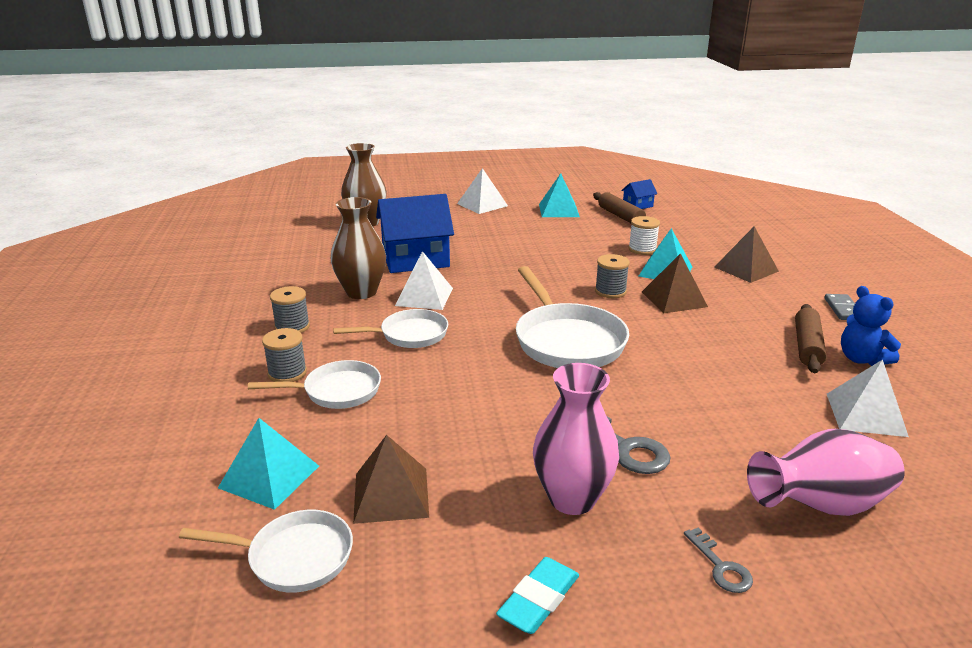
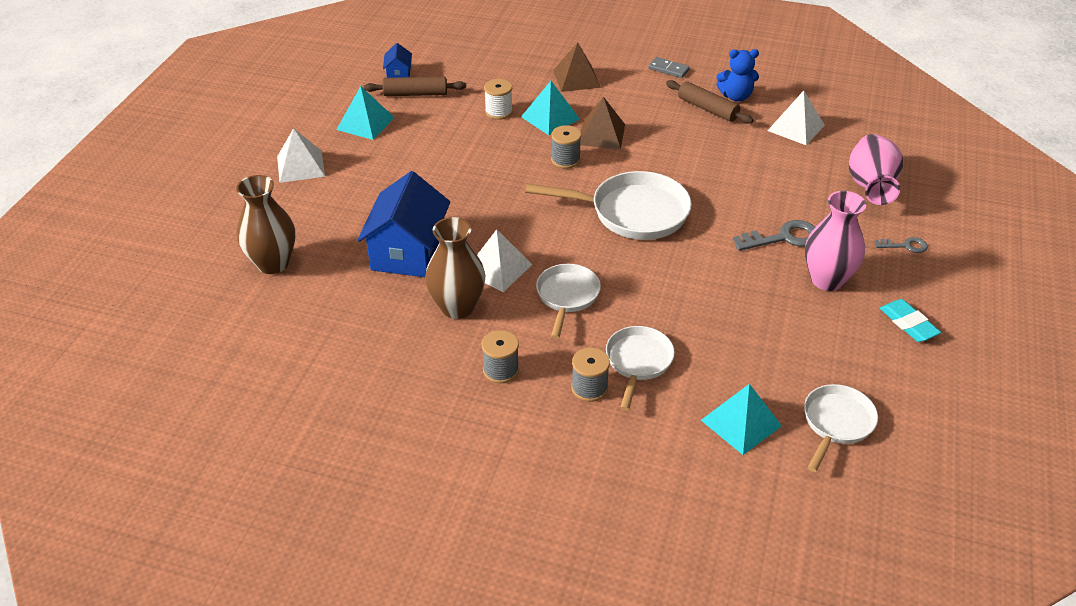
camera: 65 degrees left, 15 degrees up
brown pyramid [353,435,429,524] -> none

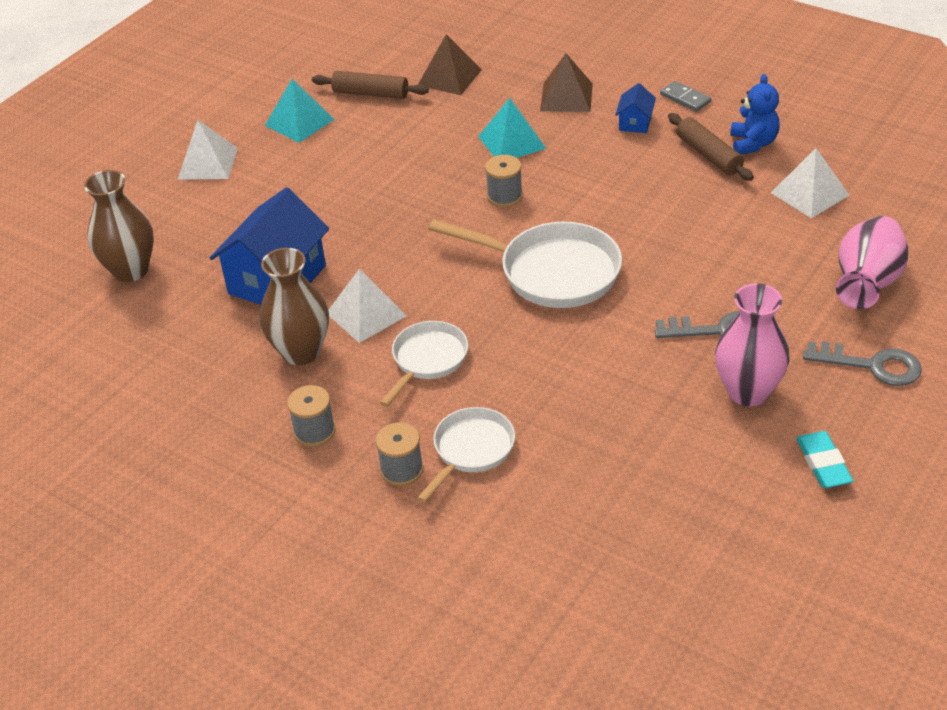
camera: 20 degrees right, 0 degrees up
blue house [383,43,412,78] -> blue house moved to [615,83,656,133]
white spool [484,79,513,120] -> none
brown pyramid [580,97,625,149] -> brown pyramid moved to [418,34,482,95]
turquoise pyramid [701,384,782,455] -> none
blue teddy bear [716,49,759,101] -> blue teddy bear turned 105 degrees counterclockwise [730,74,780,155]
white pan [804,384,878,472] -> none
grey key [875,237,928,253] -> grey key [803,341,922,386], size x1.71

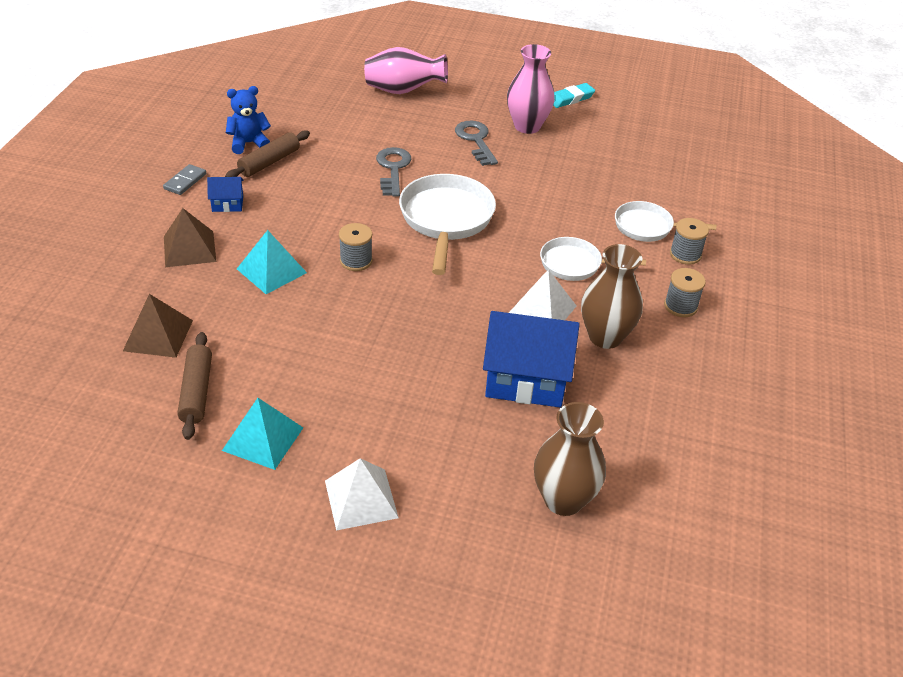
camera: 115 degrees left, 0 degrees up
white pyramid [771,148,849,218] -> none
grey key [803,341,922,386] -> grey key moved to [376,147,411,197]

